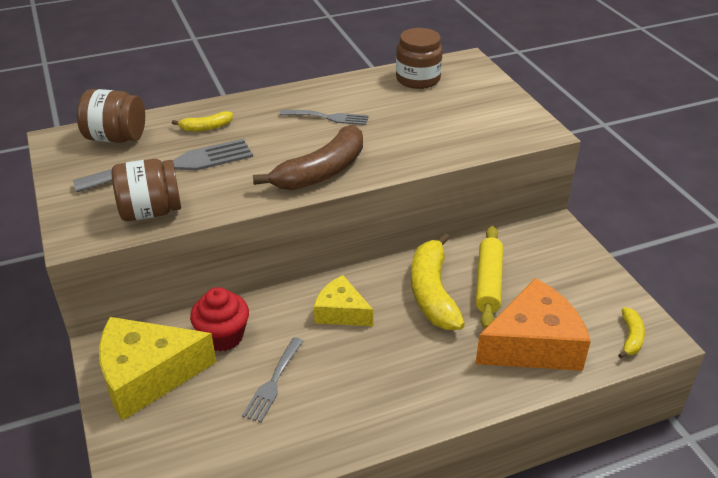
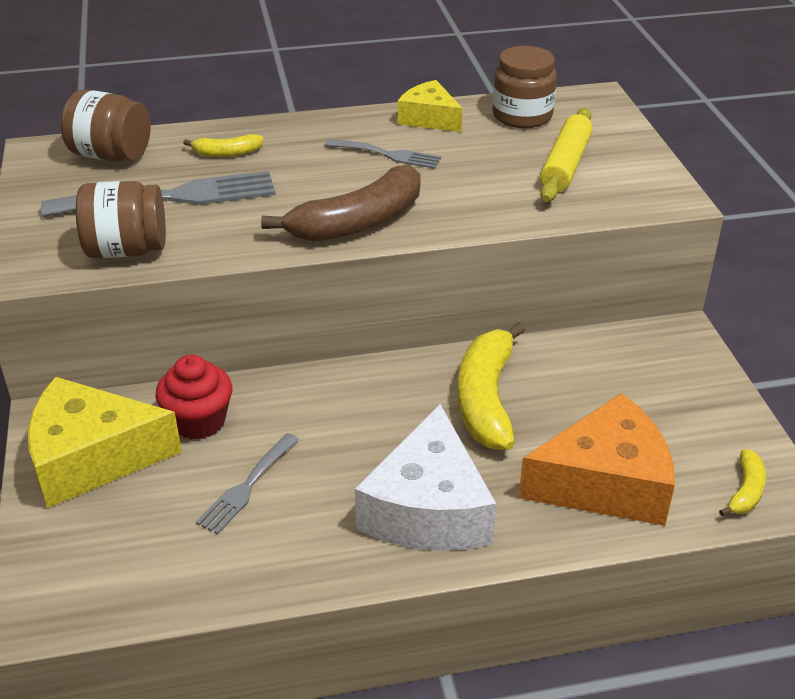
camera: 10 degrees right, 0 degrees up
yellow cheese [314,275,373,326] -> yellow cheese moved to [398,80,463,132]
yellow rolling pin [476,226,503,329] -> yellow rolling pin moved to [540,108,593,202]
none -> white cheese [355,404,496,551]

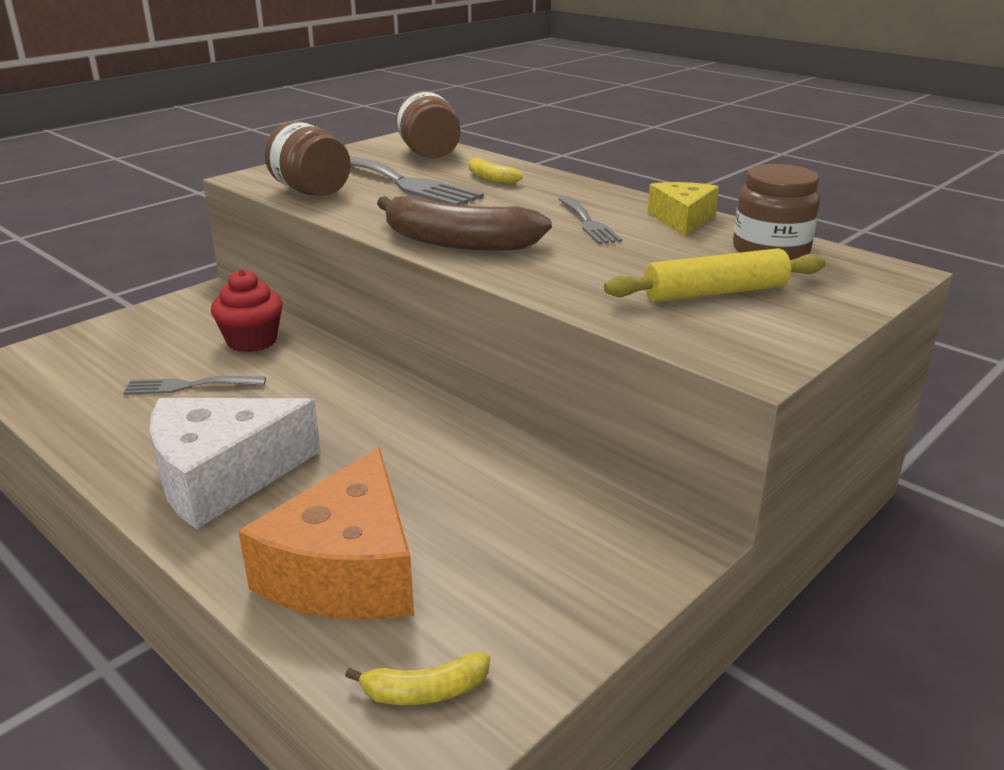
camera: 55 degrees right, 10 degrees down
yellow cheese [28,377,182,508] -> none
yellow banana [458,322,525,450] -> none
orange cheese [519,393,675,526] -> orange cheese turned 60 degrees clockwise [238,447,414,620]

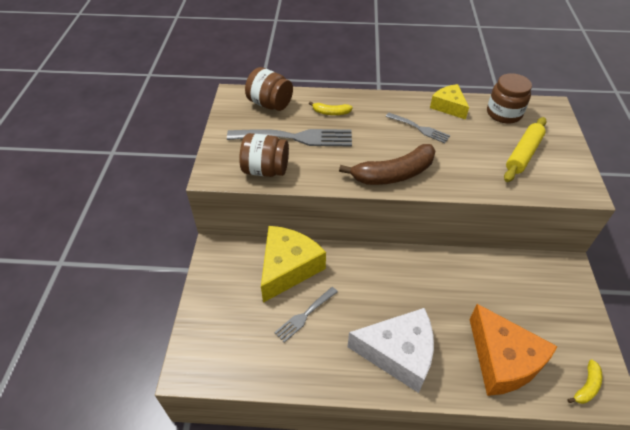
camera: 40 degrees left, 20 degrees up
white cheese [150,398,321,529] -> white cheese turned 105 degrees counterclockwise [347,308,434,393]
red cupcake [211,269,283,352] -> yellow cheese [261,226,326,303]

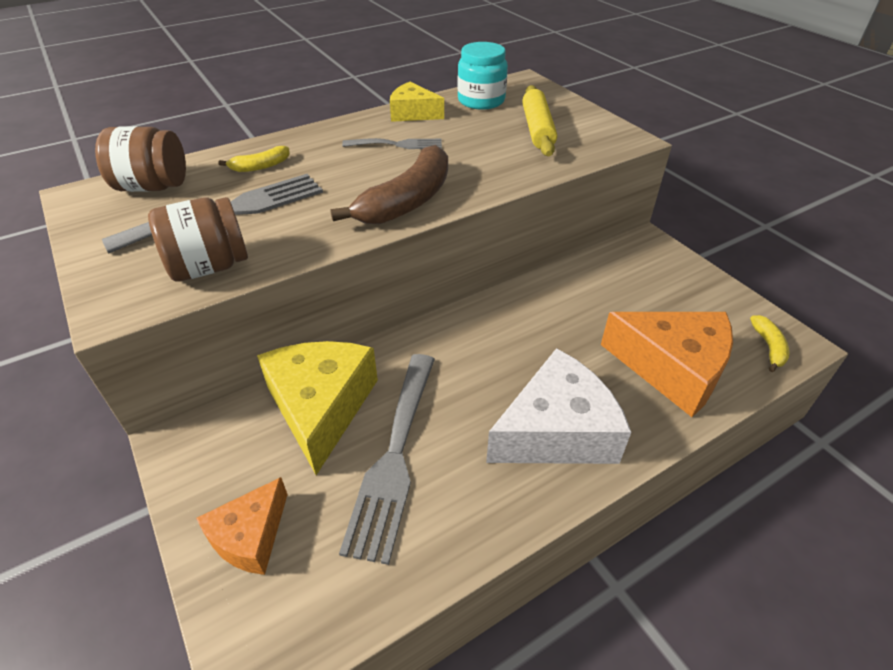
camera: 35 degrees left, 5 degrees down
grey fork [274,287,338,343] -> grey fork [339,354,435,565], size x1.81
brown jar [487,73,532,124] -> turquoise jar [457,42,508,110]
none -> orange cheese [196,477,288,575]

